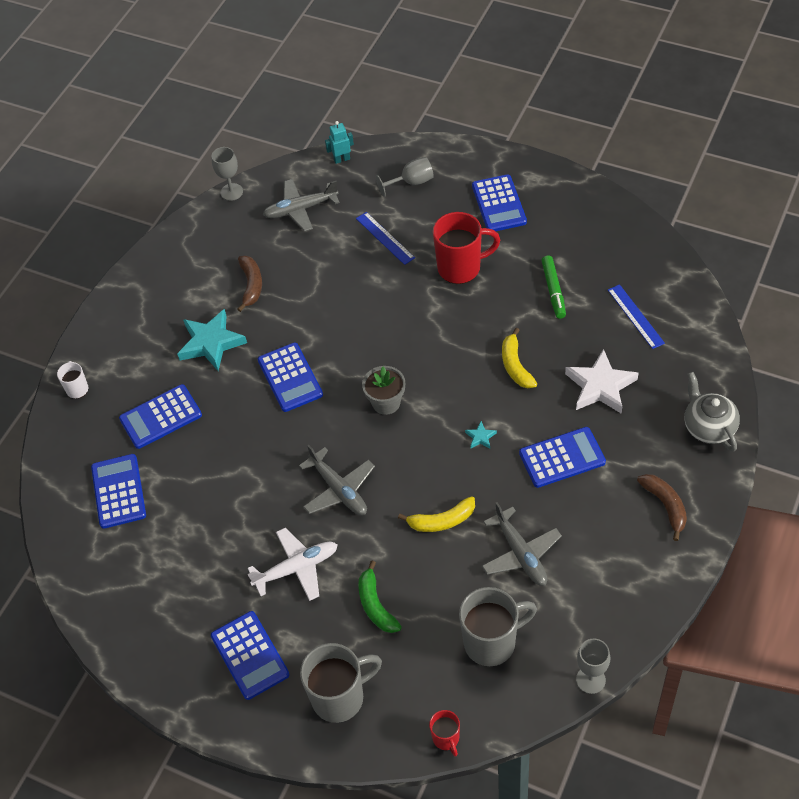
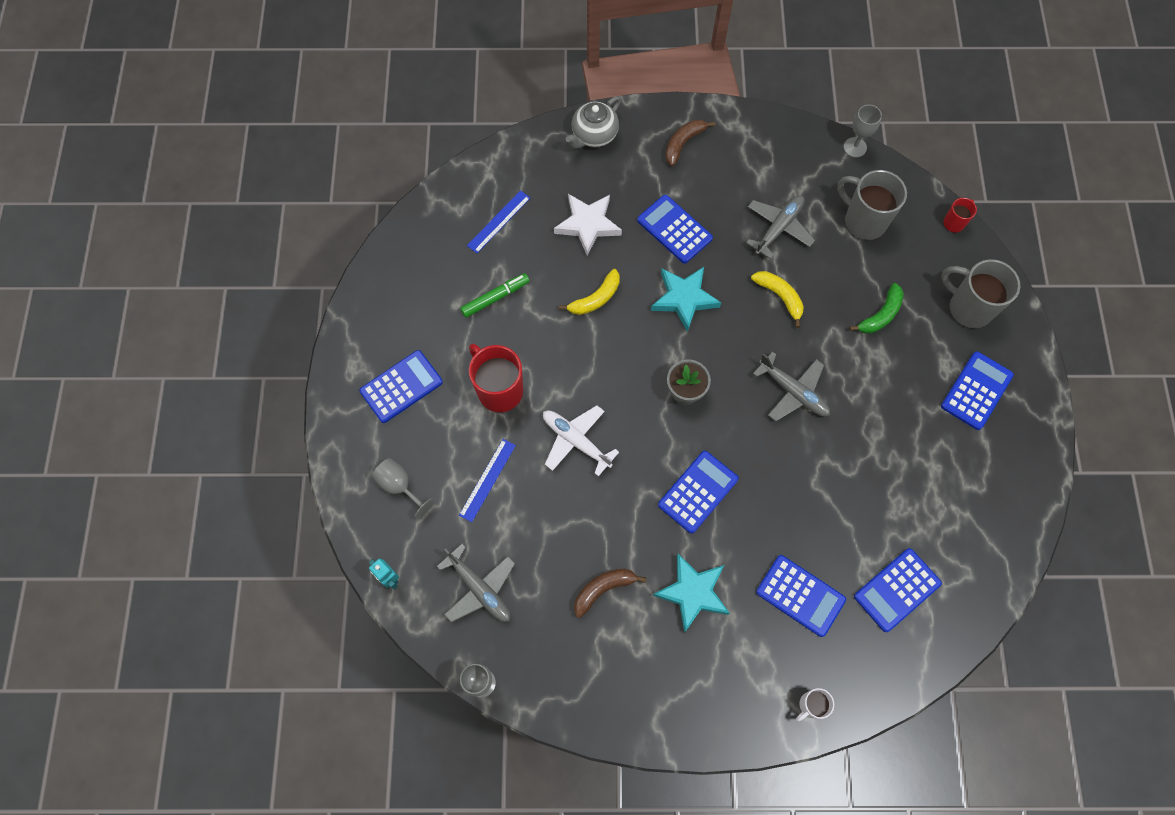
camera: 120 degrees left, 15 degrees up
white plane [247,528,338,601] -> white plane moved to [543,405,619,477]
grey plane [299,445,375,515] -> grey plane turned 105 degrees clockwise [753,352,830,421]
turquoise star [465,421,497,449] -> turquoise star [651,267,721,332], size x2.33

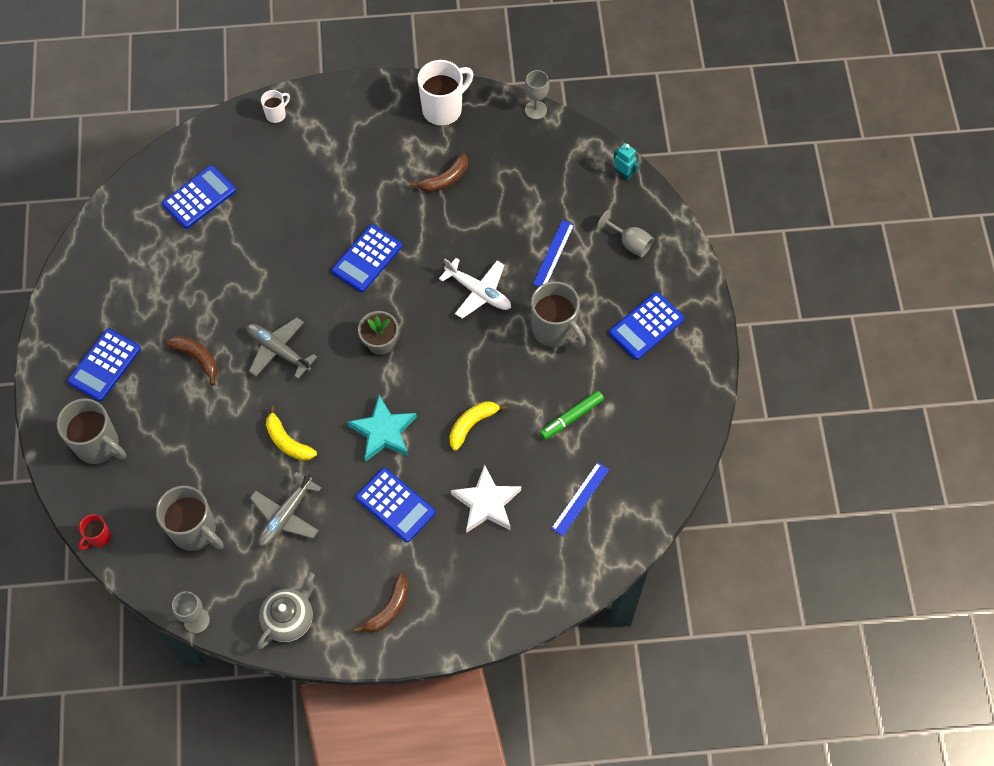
camera: 175 degrees right, 5 degrees down
grey plane [437,544,515,622] -> none
red mug [469,344,523,412] -> grey mug [531,281,586,348]
grey teapot [566,96,621,149] -> grey teapot moved to [257,572,315,649]
turquoise star [653,554,730,633] -> none
blue calculator [756,555,846,637] -> none
green banana [849,283,904,334] -> none
none -> brown banana [165,336,217,386]
none -> white mug [418,60,473,126]

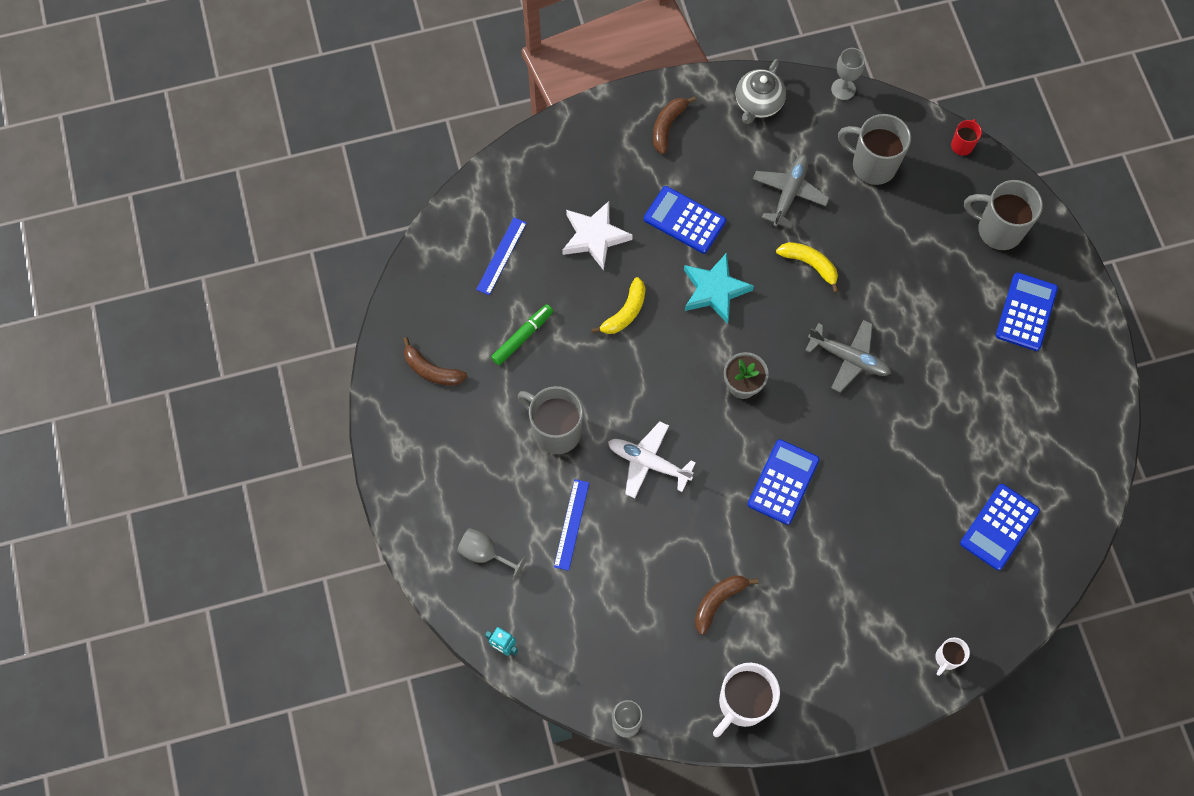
camera: 170 degrees right, 5 degrees up
brown banana [165,336,217,386] -> brown banana moved to [403,337,467,386]
blue calculator [609,292,684,360] -> none

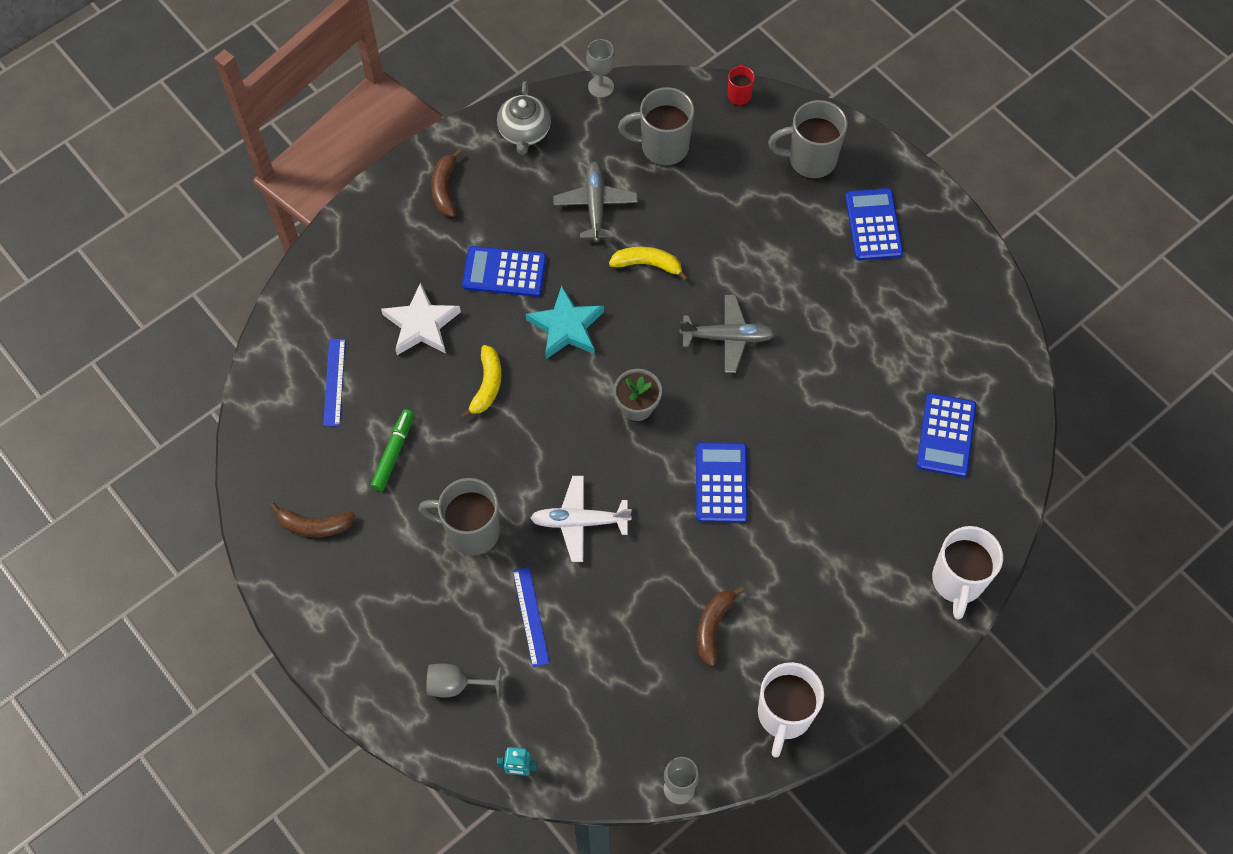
camera: 25 degrees left, 5 degrees down
white mug [935,638,970,676] -> white mug [932,526,1003,620], size x1.97

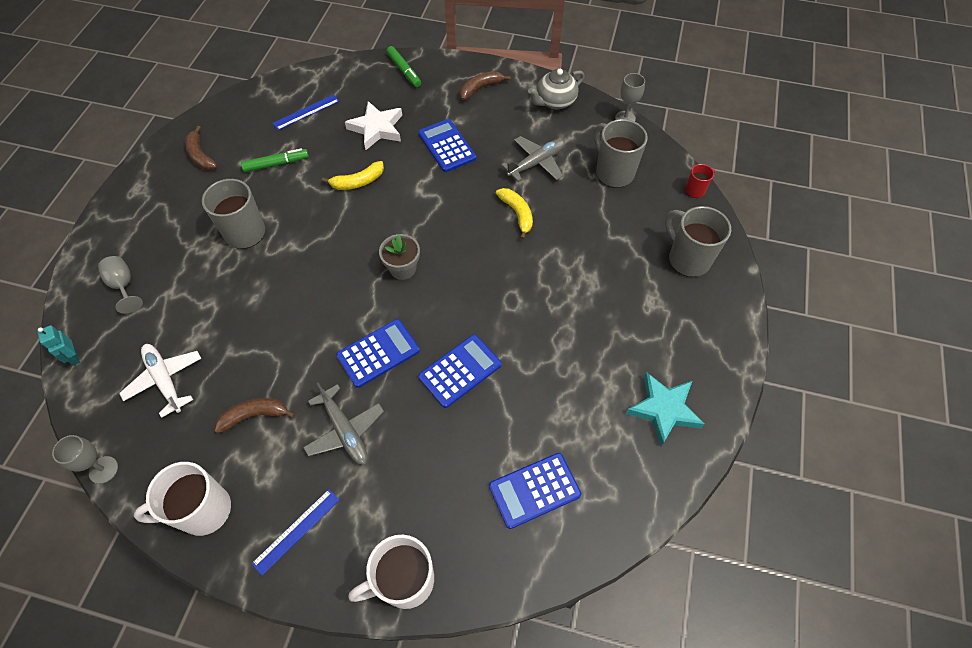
camera: 55 degrees right, 5 degrees down
blue ruler [513,567,550,667] -> blue ruler moved to [251,489,340,576]
turquoise star [526,286,604,359] -> turquoise star moved to [625,372,705,446]
white plane [530,476,632,562] -> white plane moved to [119,344,202,418]
grey plane [679,295,776,373] -> grey plane moved to [303,382,384,465]
blue calculator [845,188,903,260] -> blue calculator moved to [418,334,502,408]
none -> green marker [386,46,421,87]

